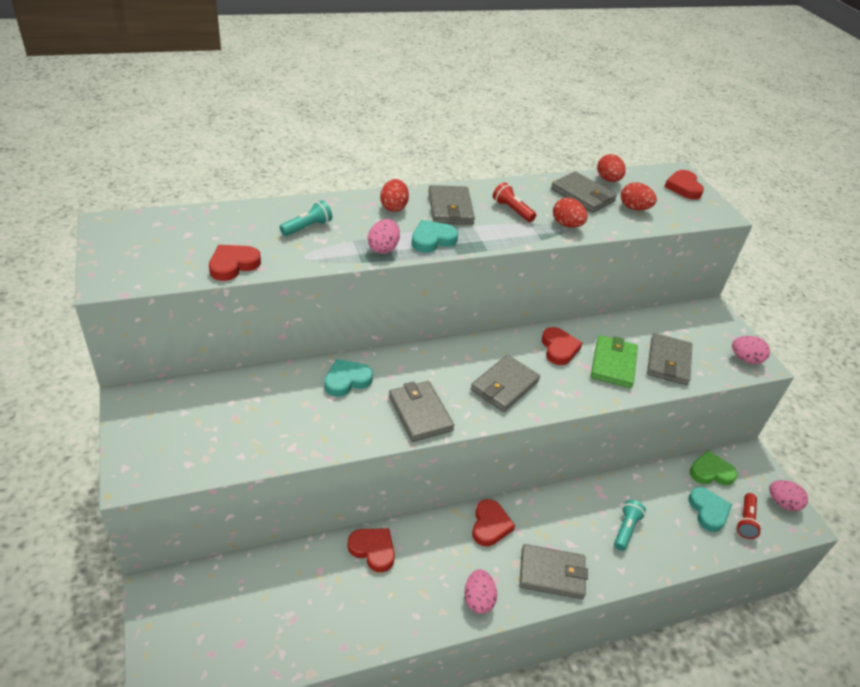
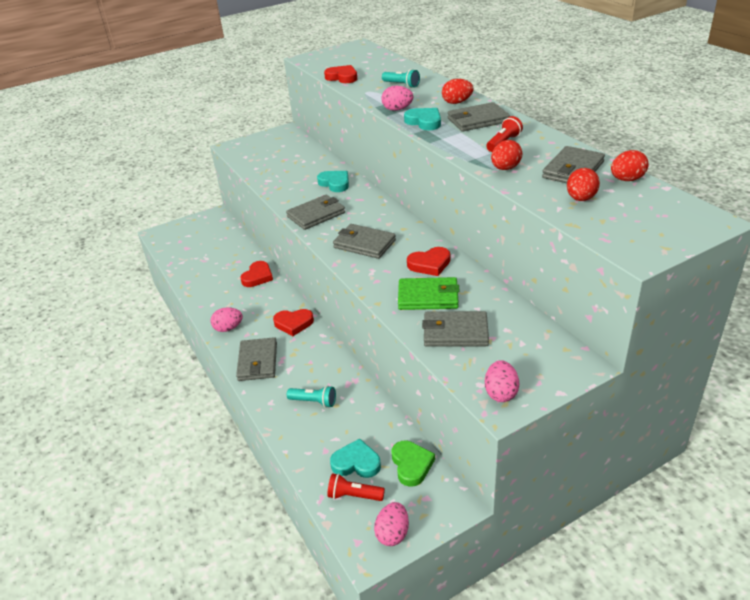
camera: 85 degrees right, 5 degrees down
red heart [664,170,704,200] -> none
turquoise heart [688,487,732,532] -> turquoise heart turned 150 degrees counterclockwise [330,438,381,478]

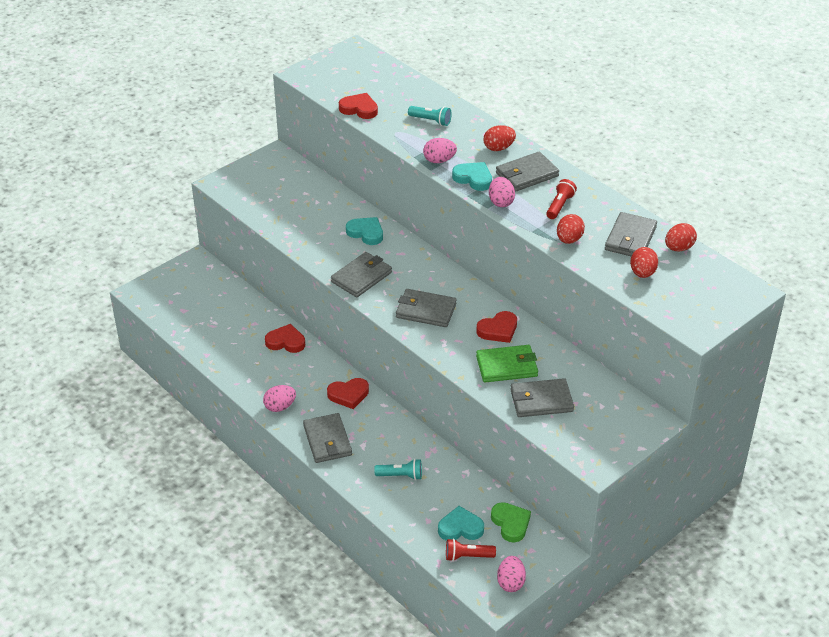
camera: 15 degrees left, 5 degrees up
red heart [241,261,273,287] -> red heart turned 90 degrees counterclockwise [265,324,305,353]
pink egg [485,360,519,402] -> pink egg moved to [489,177,515,207]

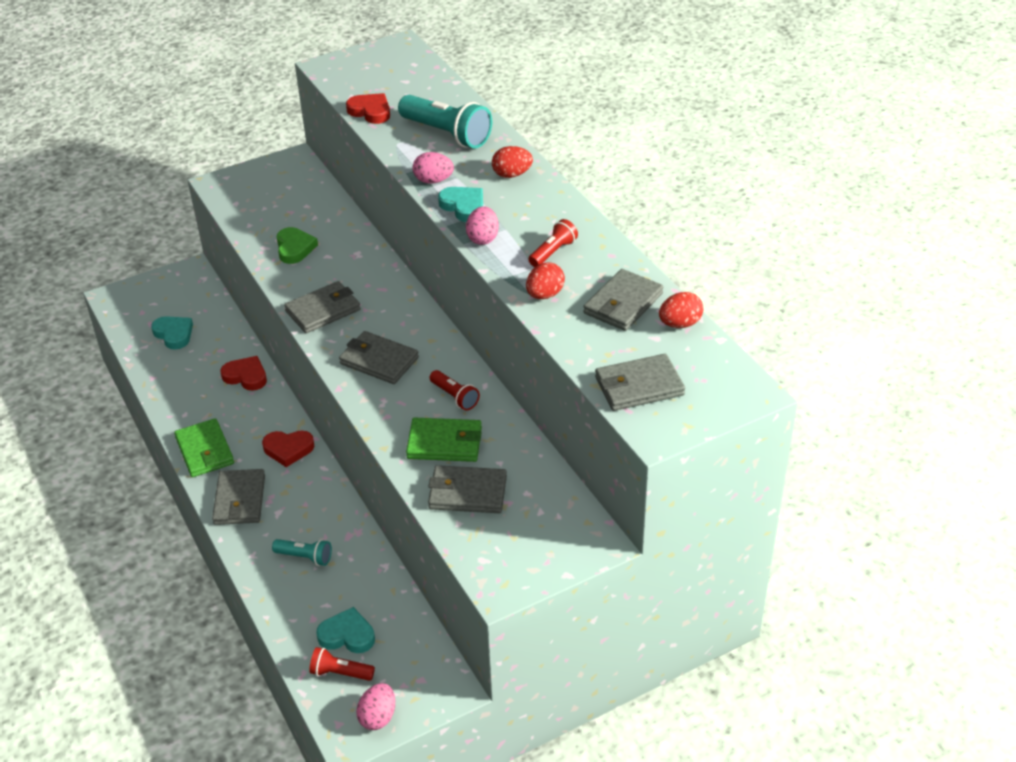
camera: 15 degrees right, 0 degrees up
pink egg [263,385,296,412] -> green wallet [174,418,234,477]
turquoise heart [346,217,383,245] -> turquoise heart moved to [151,316,193,350]
turquoise flashlight [408,106,452,126] -> turquoise flashlight [398,95,492,149], size x1.90
red heart [476,311,517,343] -> red flashlight [430,370,480,410]
green heart [491,502,531,542] -> green heart moved to [276,227,318,264]
grey wallet [496,152,559,192] -> grey wallet moved to [595,354,685,411]
red egg [630,247,658,278] -> none

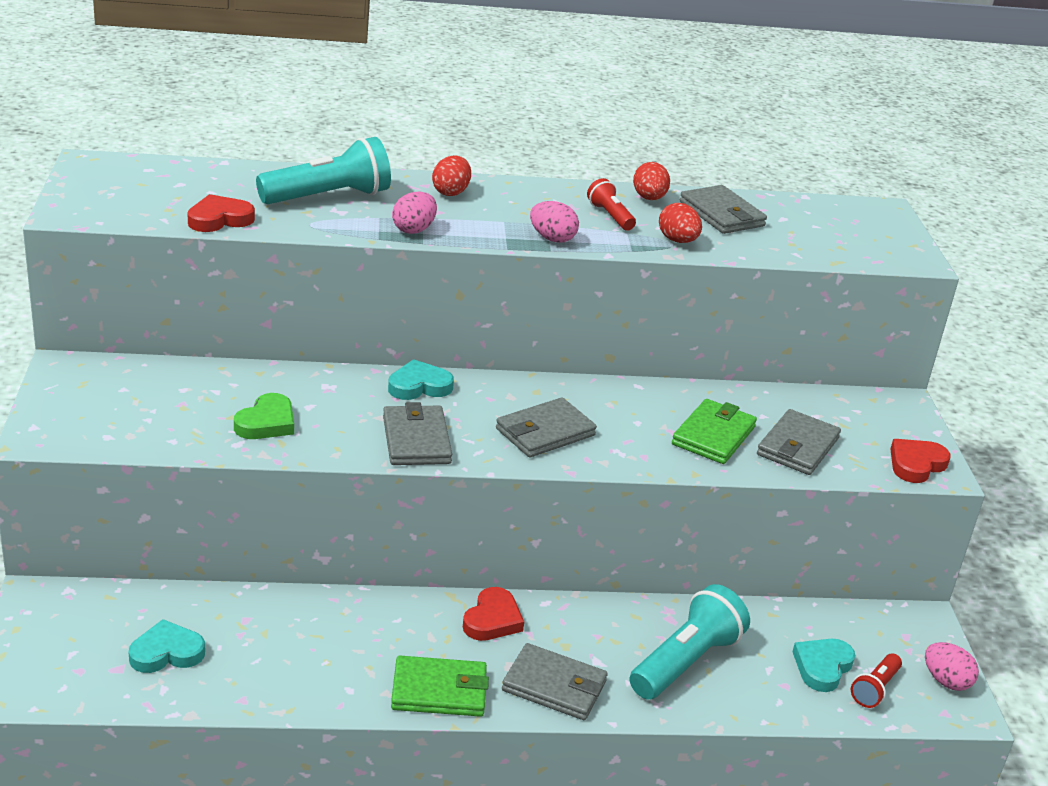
camera: 70 degrees left, 10 degrees down
red heart [221,356,267,391] -> red heart moved to [890,439,950,483]
turquoise flashlight [272,539,332,566] -> turquoise flashlight [629,584,750,700], size x1.90
green heart [276,227,318,264] -> green heart turned 105 degrees clockwise [234,393,294,439]
red flashlight [430,370,480,410] -> none
turquoise heart [438,187,483,222] -> turquoise heart moved to [388,359,454,400]
grey wallet [595,354,685,411] -> none
red egg [659,292,703,328] -> red egg moved to [633,162,670,200]

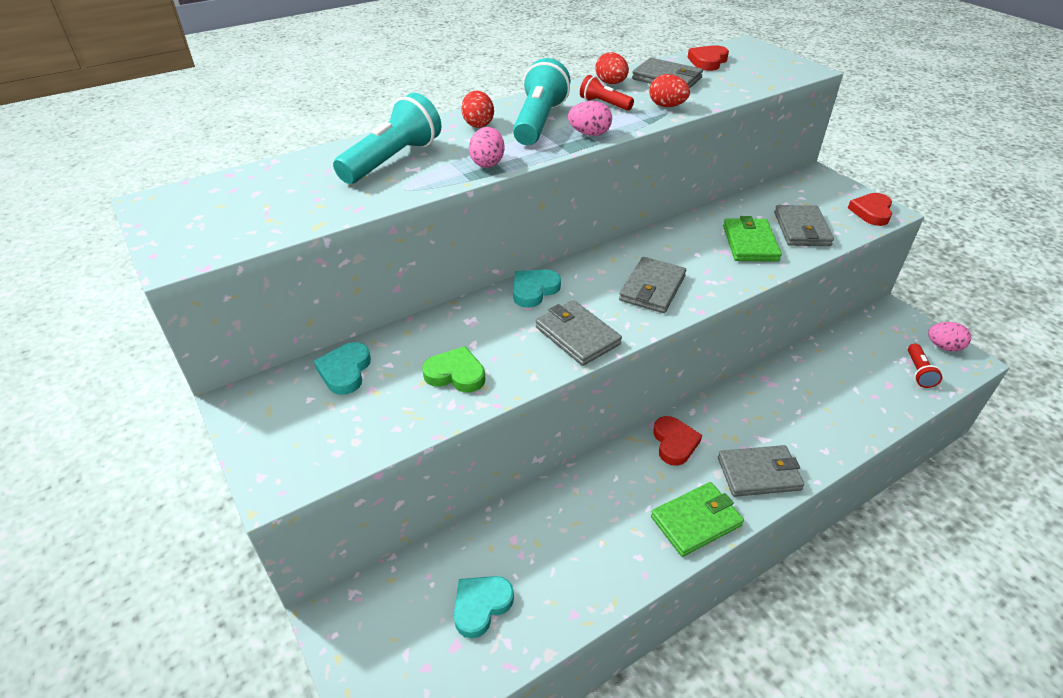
camera: 25 degrees left, 10 degrees up
red heart [187,194,255,232] -> red heart moved to [688,45,729,71]
green heart [234,393,294,439] -> green heart turned 75 degrees counterclockwise [422,346,485,393]
turquoise flashlight [629,584,750,700] -> turquoise flashlight moved to [513,58,570,145]
turquoise heart [792,639,855,692] -> turquoise heart moved to [314,342,371,395]

